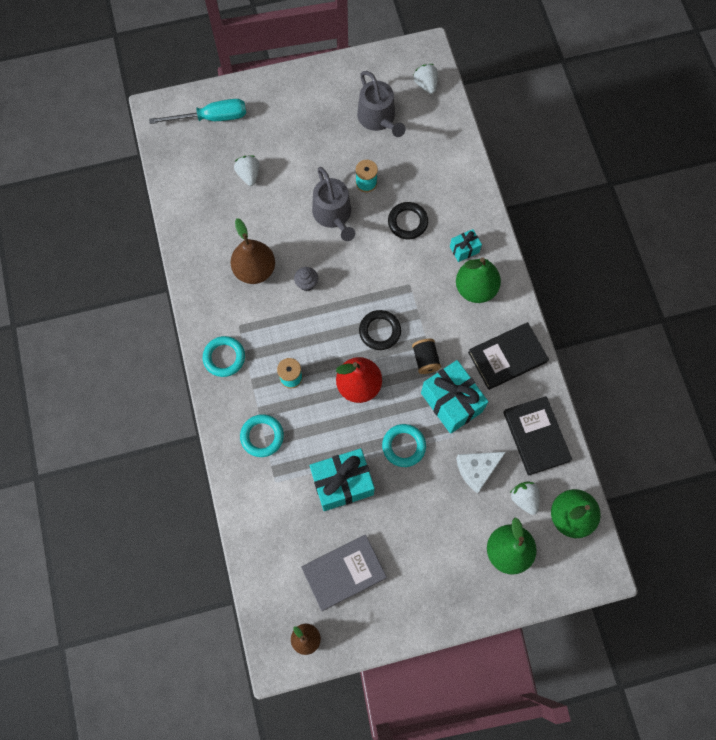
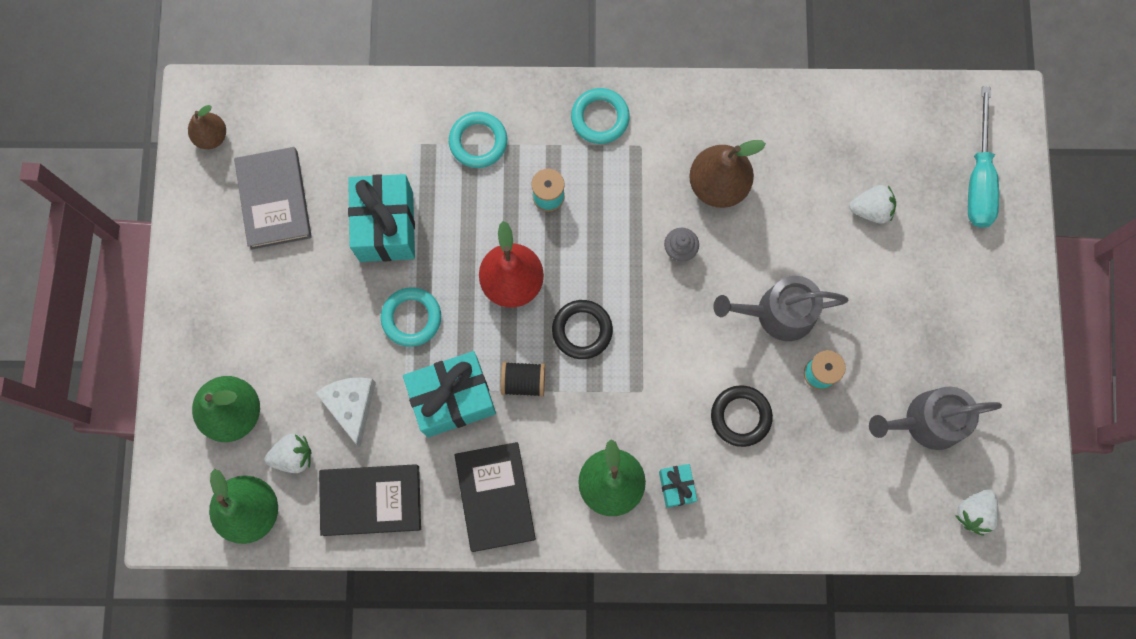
camera: 105 degrees right, 5 degrees up
white strawberry [413,64,438,94] -> white strawberry turned 135 degrees clockwise [955,490,999,536]

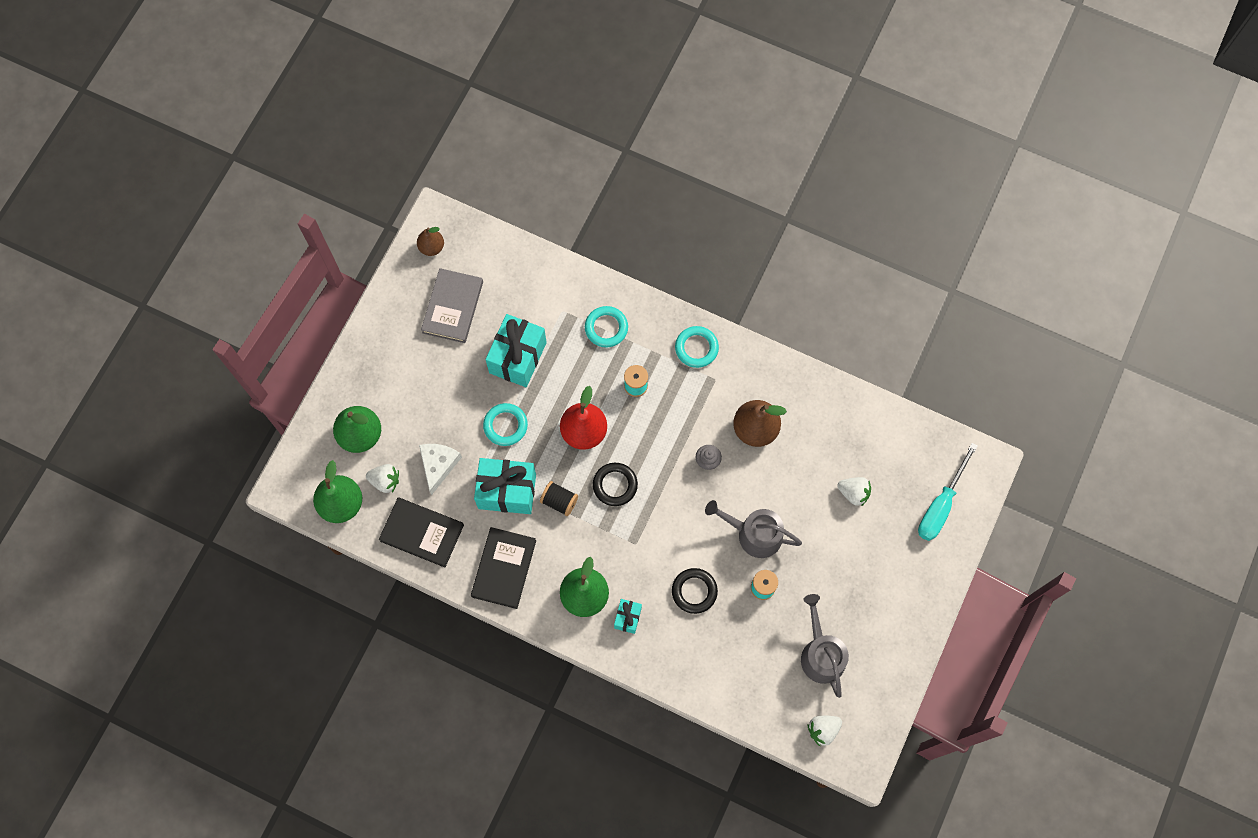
camera: 25 degrees right, 5 degrees down
grey watering can [869,387,1002,450] -> grey watering can turned 60 degrees clockwise [801,594,849,698]

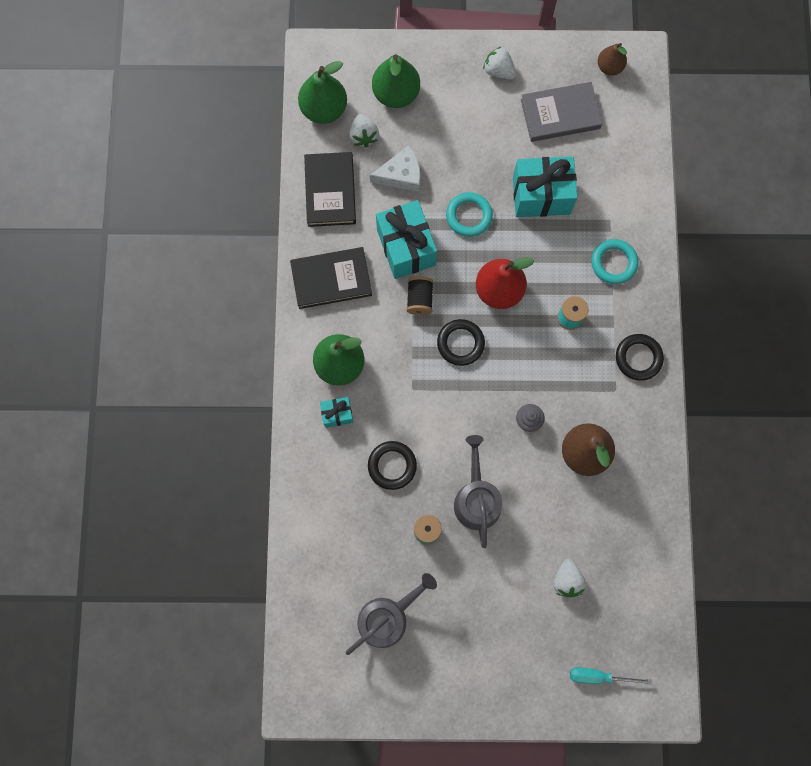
camera: 65 degrees right, 5 degrees up
turquoise ring [675,326,719,368] -> black ring [616,334,664,381]
white strawberry [807,716,842,747] -> white strawberry moved to [483,46,516,79]
turquoise screwdriver [918,443,978,541] -> turquoise screwdriver [570,667,651,685], size x0.64

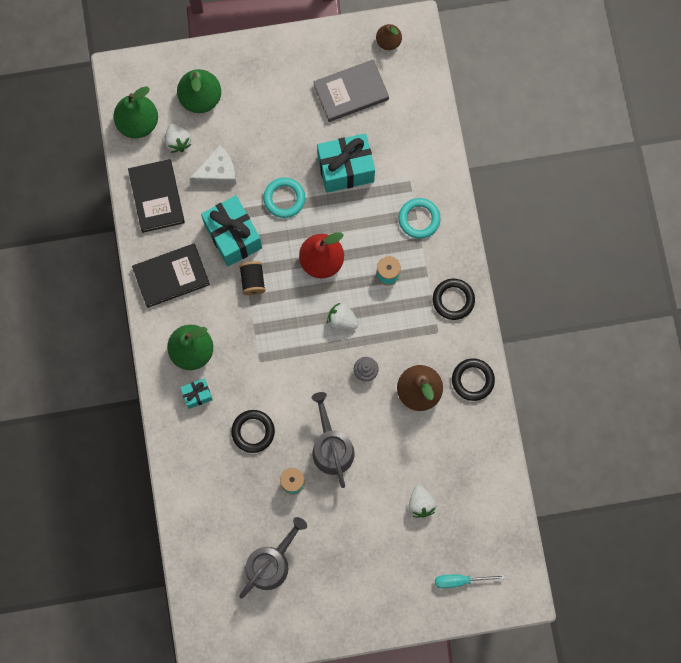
camera: 10 degrees left, 0 degrees up
black ring [437,319,485,366] -> black ring moved to [452,358,495,401]
white strawberry [483,46,516,79] -> white strawberry moved to [327,303,359,330]

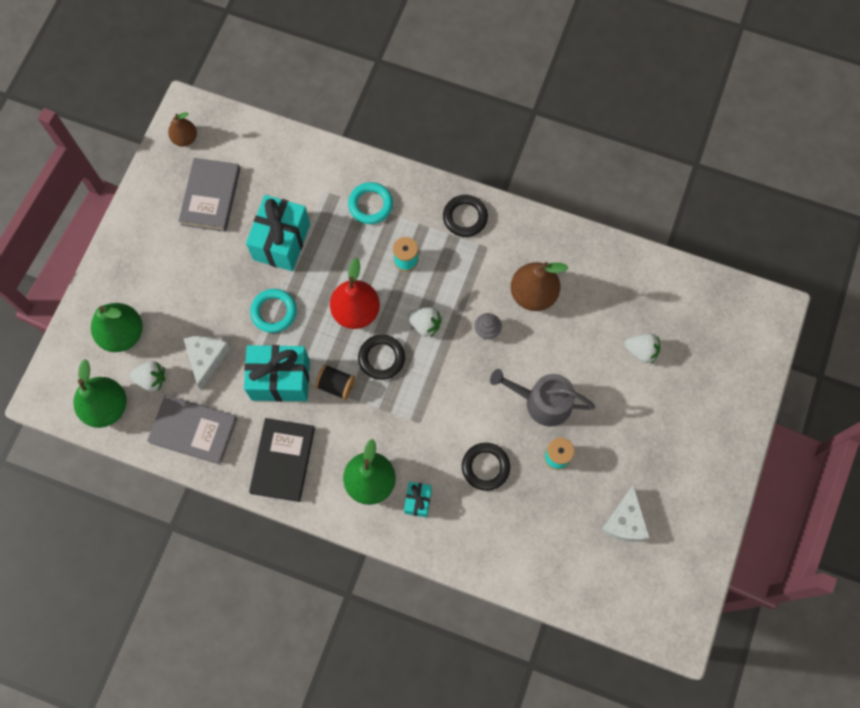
camera: 60 degrees left, 5 degrees down
black book [128,159,185,233] -> grey book [147,395,237,465]
grey watering can [239,517,307,599] -> white cheese [601,485,650,541]
white strawberry [327,303,359,330] -> white strawberry turned 120 degrees counterclockwise [407,307,442,338]
turquoise screwdriver [435,574,505,588] -> none
black ring [452,358,495,401] -> black ring moved to [358,335,405,380]

